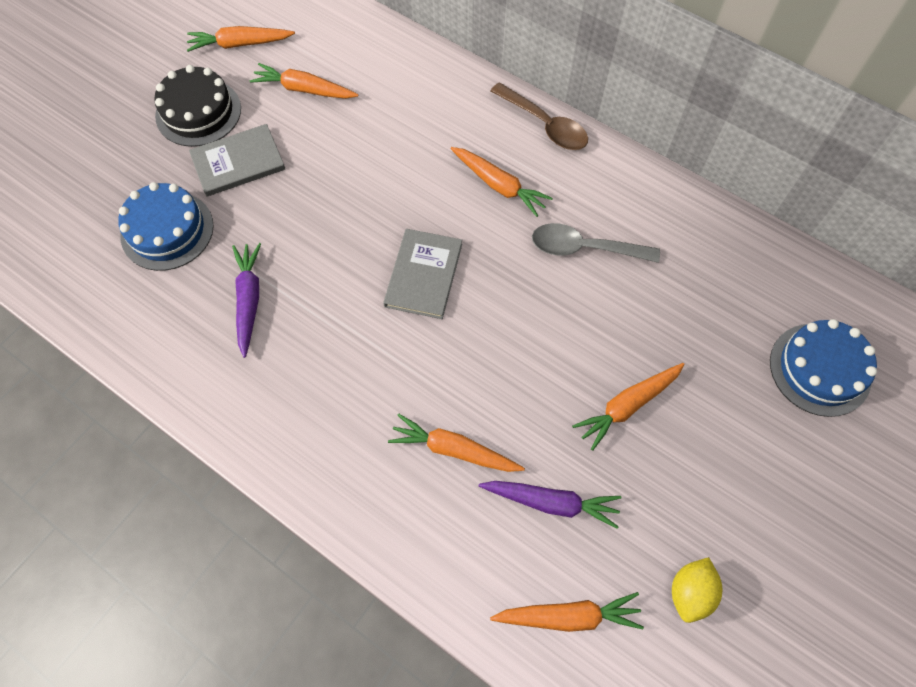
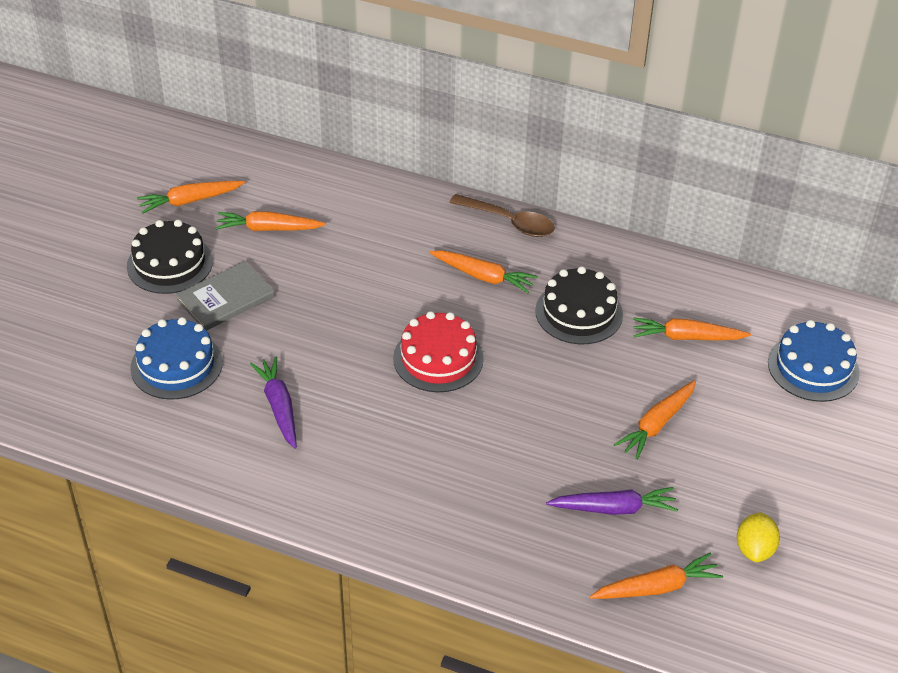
camera: 15 degrees left, 20 degrees down
grey book [383,229,462,319] -> red cake [393,311,484,392]
orange carrot [388,414,525,472] -> orange carrot moved to [633,317,751,341]
grey spoon [532,223,660,263] -> black cake [535,266,623,344]

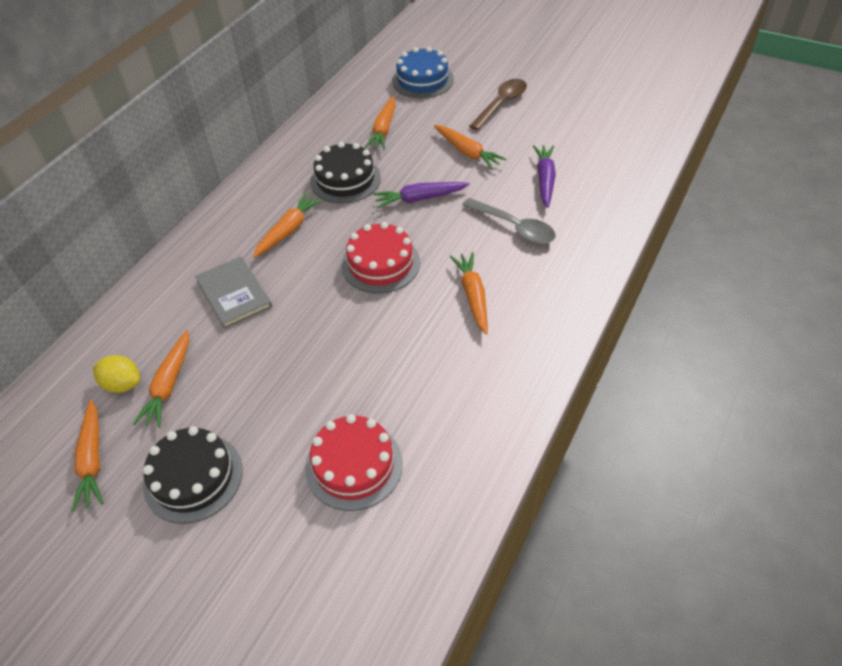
camera: 80 degrees left, 5 degrees up
blue cake [130,317,223,400] -> red cake [305,414,403,511]
grey book [176,261,275,331] -> grey book moved to [195,256,272,329]
purple carrot [250,356,297,449] -> purple carrot moved to [374,182,470,208]
brown spoon [449,194,555,237] -> brown spoon moved to [469,79,527,130]
orange carrot [590,553,723,599] -> orange carrot moved to [450,252,488,335]
yellow lemon [737,512,780,562] -> yellow lemon moved to [93,355,140,393]
none -> grey spoon [463,198,556,244]

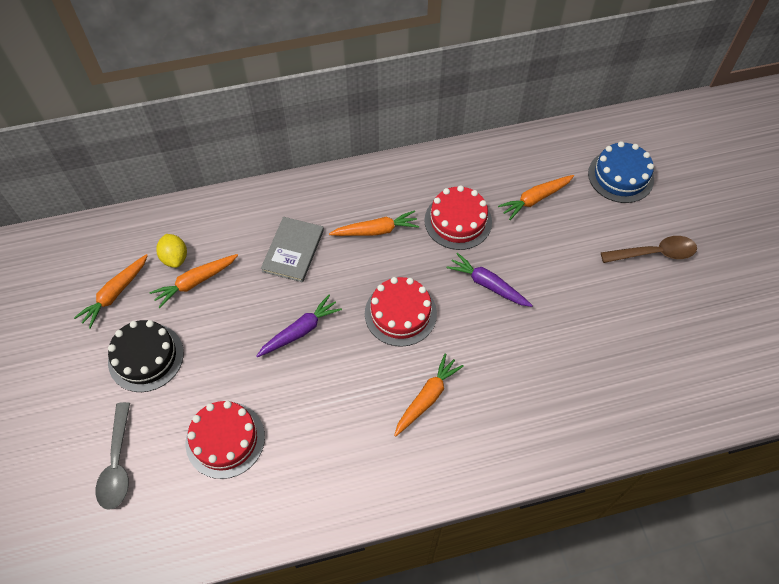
camera: 45 degrees right, 10 degrees up
black cake [310,142,381,203] -> red cake [424,185,492,250]
orange carrot [434,125,506,170] -> none
grey spoon [463,198,556,244] -> grey spoon moved to [96,402,130,510]
purple carrot [533,145,556,208] -> purple carrot moved to [256,295,342,357]

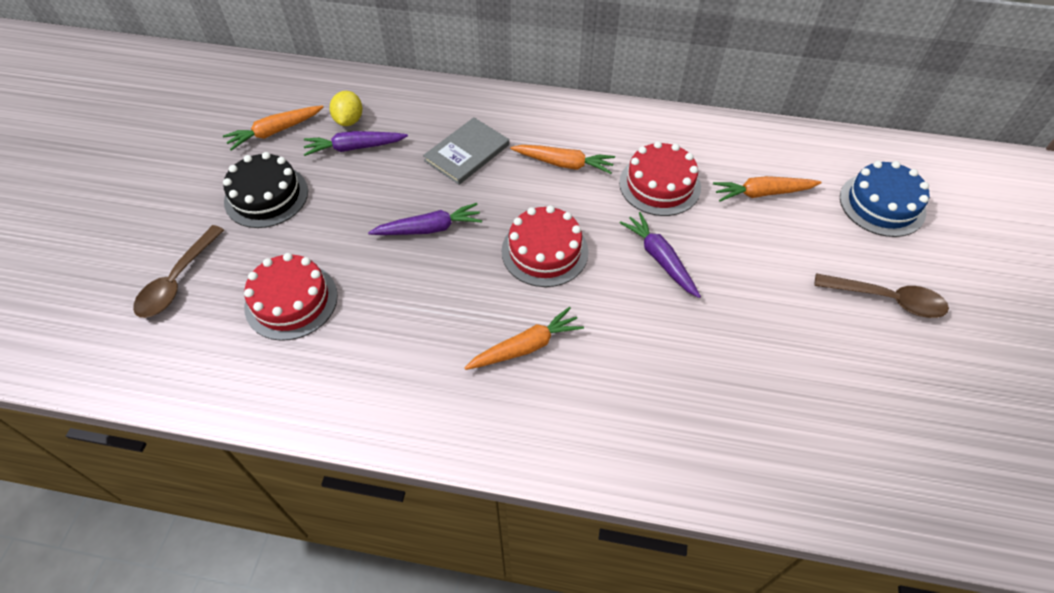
camera: 25 degrees right, 5 degrees down
grey spoon [96,402,130,510] -> brown spoon [133,225,224,318]
orange carrot [150,254,238,308] -> purple carrot [304,131,408,156]

